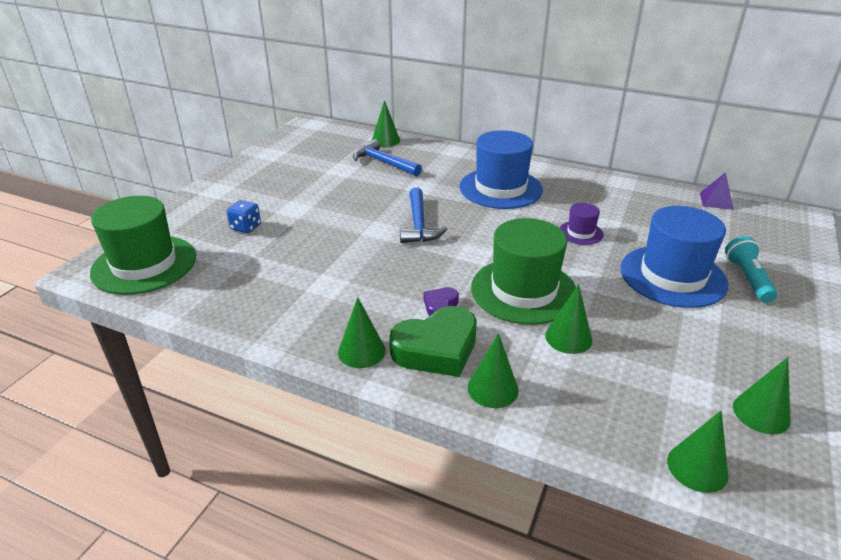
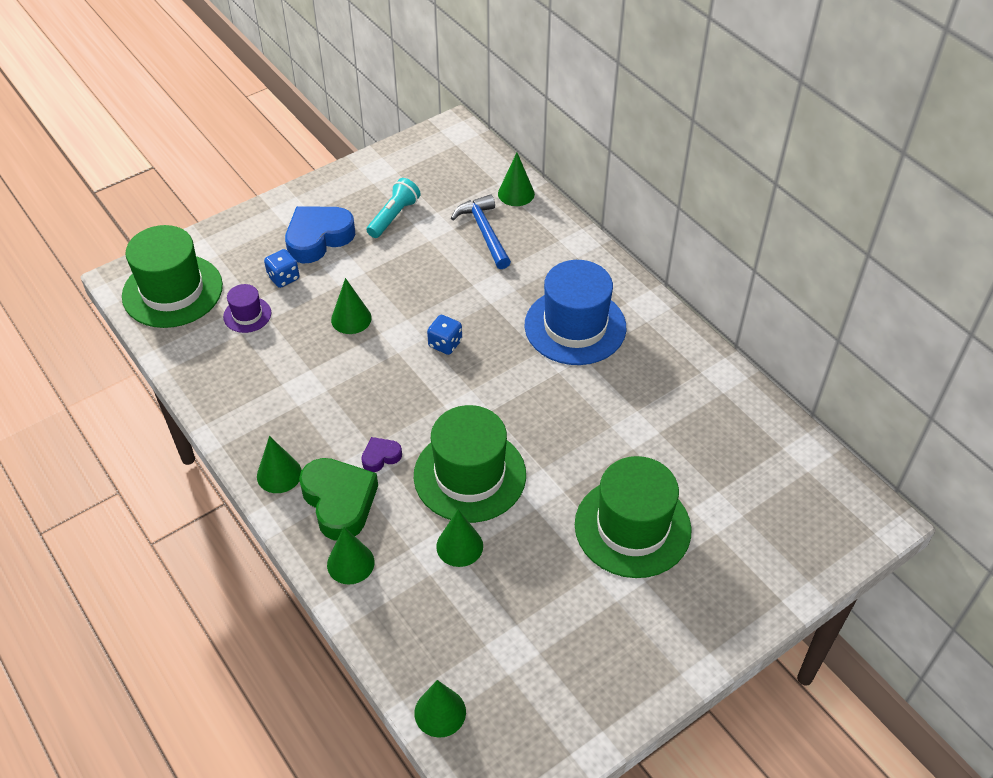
camera: 30 degrees right, 15 degrees up
green heart [389,306,477,377] -> green heart turned 120 degrees counterclockwise [299,458,378,540]
blue hammer [400,188,448,243] -> blue dice [427,315,462,355]
purple hat [560,203,603,245] -> purple hat moved to [223,284,271,333]
blue hat [620,206,728,308] -> green hat [575,456,692,578]
purple pyramid [700,172,734,210] -> none
turquoise flashlight [725,236,777,303] -> turquoise flashlight moved to [366,178,421,238]
green cone [733,357,790,434] -> green cone moved to [331,278,372,334]
none -> blue heart [285,206,355,263]

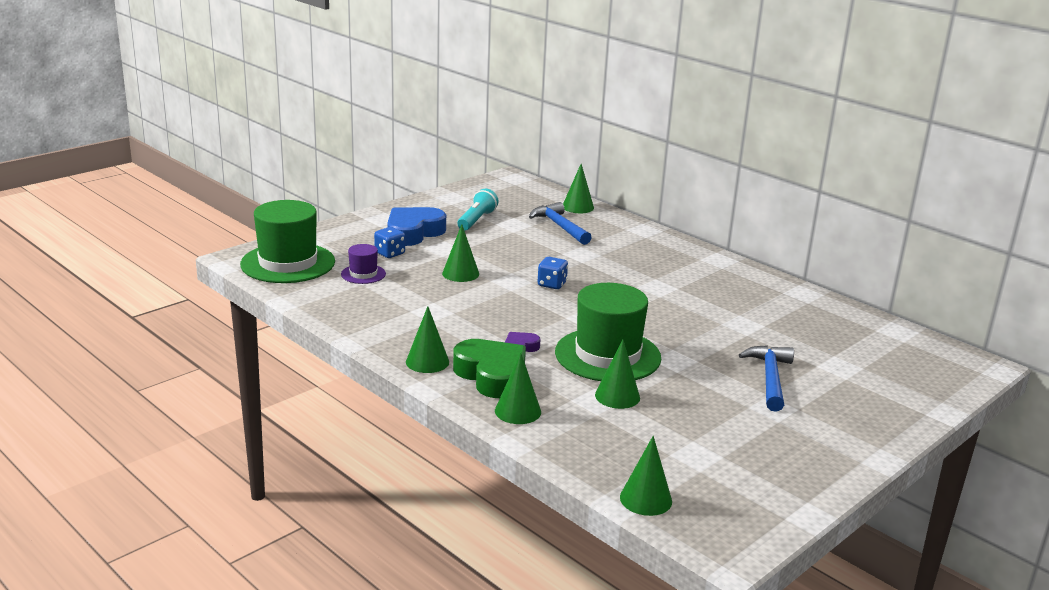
camera: 10 degrees left, 25 degrees down
blue hat [525,260,626,365] -> none
green hat [575,456,692,578] -> blue hammer [739,345,794,412]

